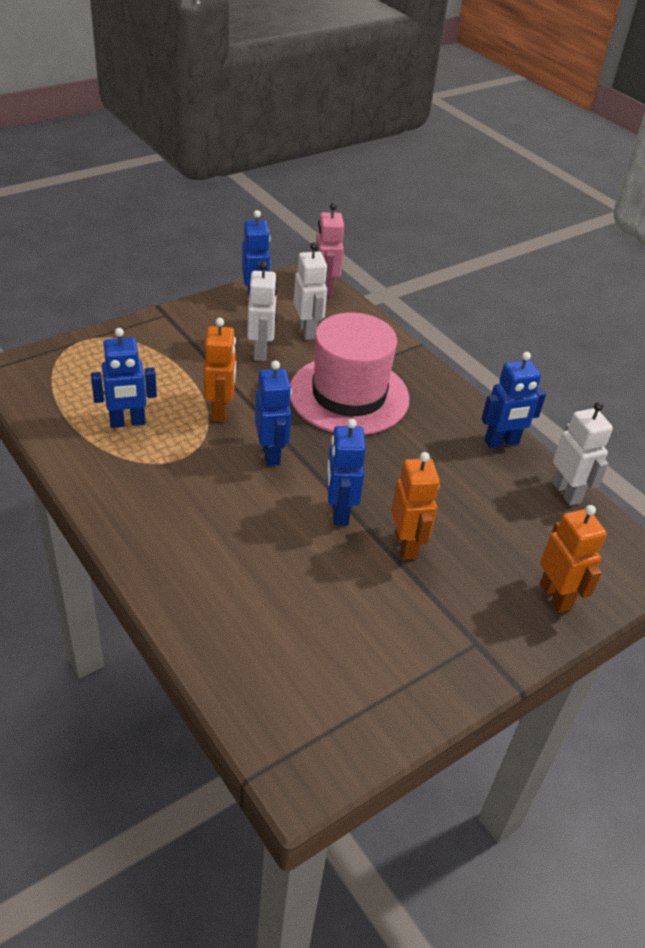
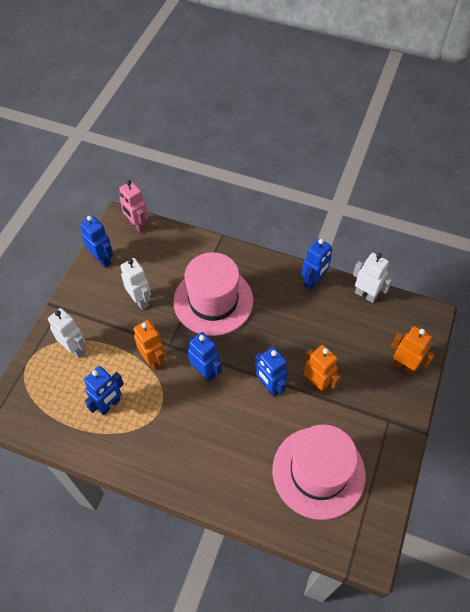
camera: 30 degrees left, 15 degrees up
white robot [294,242,328,340] -> white robot moved to [48,308,87,358]
none -> pink hat [272,424,366,520]

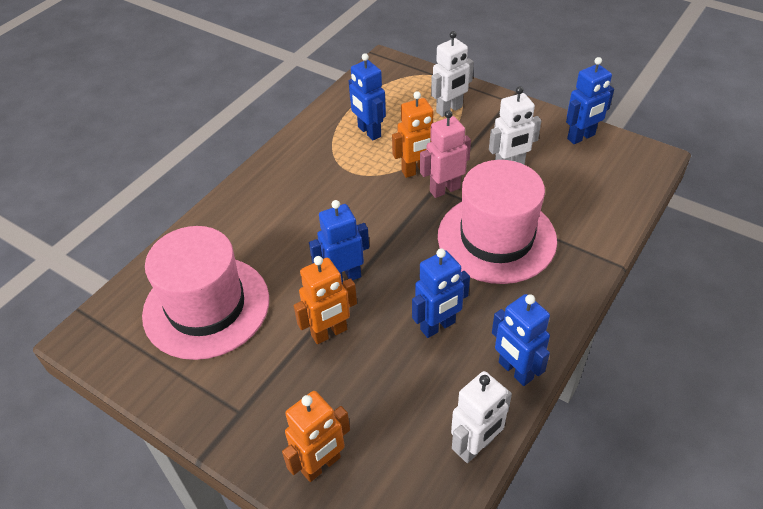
camera: 105 degrees right, 10 degrees down
pink robot [119,180,148,233] -> pink robot moved to [420,110,471,198]
blue robot [188,332,222,382] -> blue robot moved to [412,249,470,338]

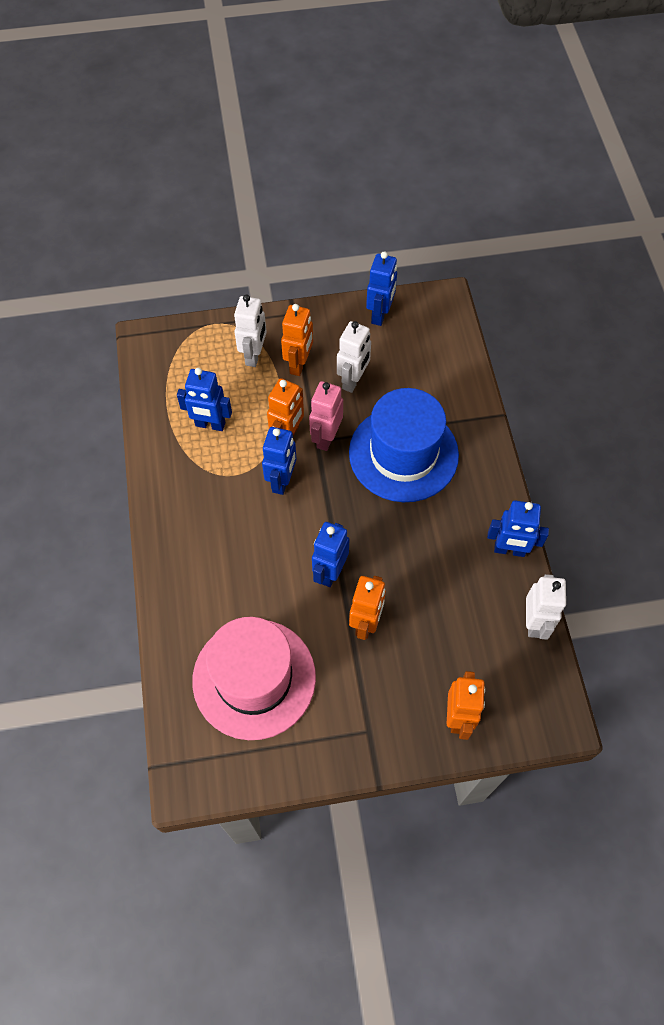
camera: 45 degrees left, 15 degrees up
blue robot [412,249,470,338] -> blue robot moved to [262,427,296,495]
pink hat [438,160,557,284] -> blue hat [349,388,459,502]
none -> orange robot [281,304,313,376]

